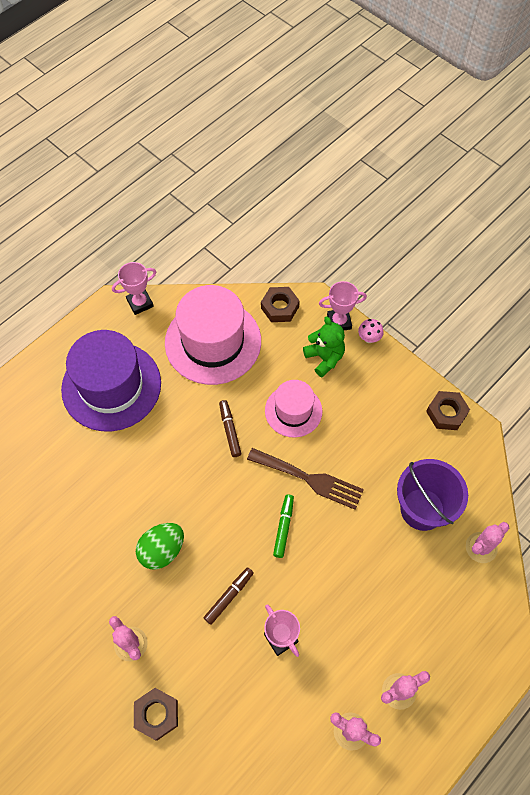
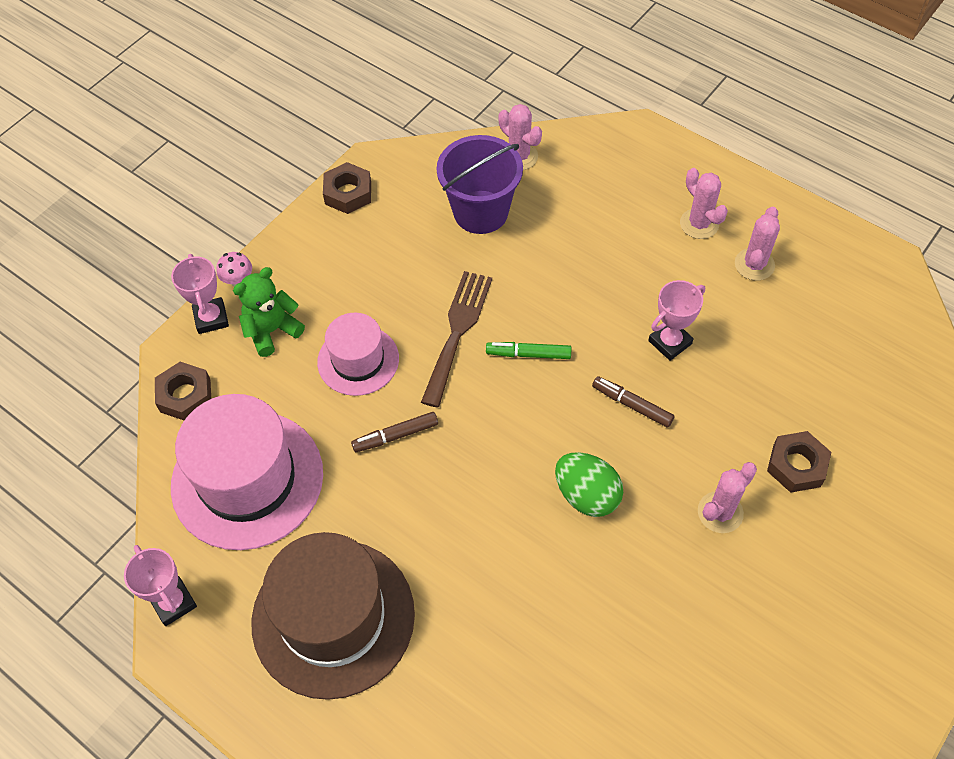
camera: 95 degrees left, 5 degrees down
purple hat [61,330,161,431] -> brown hat [252,532,415,700]

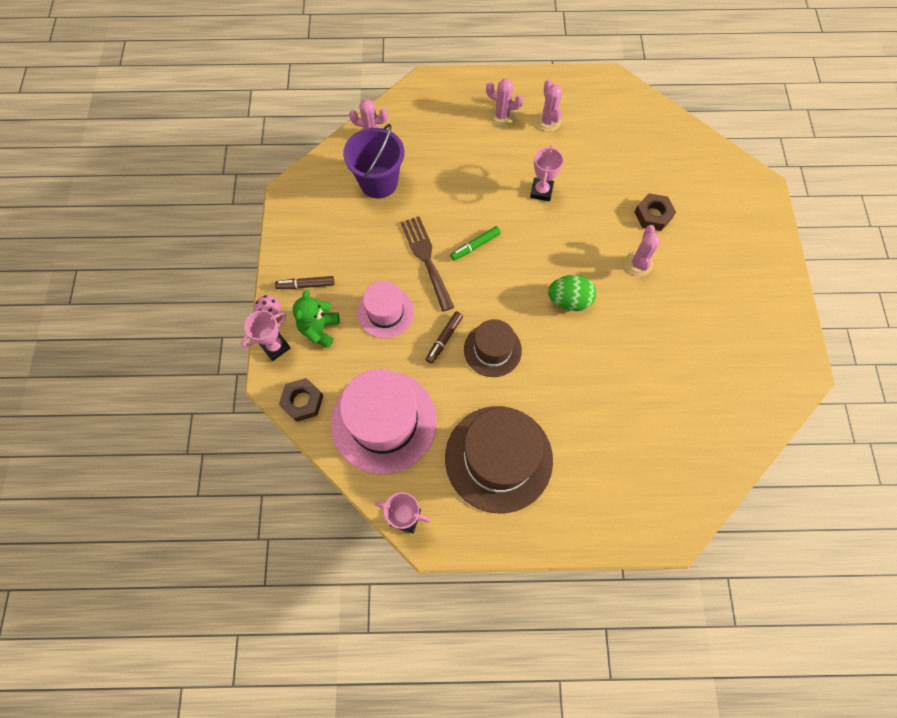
camera: 40 degrees left, 10 degrees up
pink trophy [171,254,229,334] -> pink trophy turned 75 degrees counterclockwise [241,310,291,361]
brown nut [323,162,371,214] -> none
brown marker [592,376,674,427] -> brown marker moved to [275,276,334,289]
none -> brown hat [464,319,522,377]

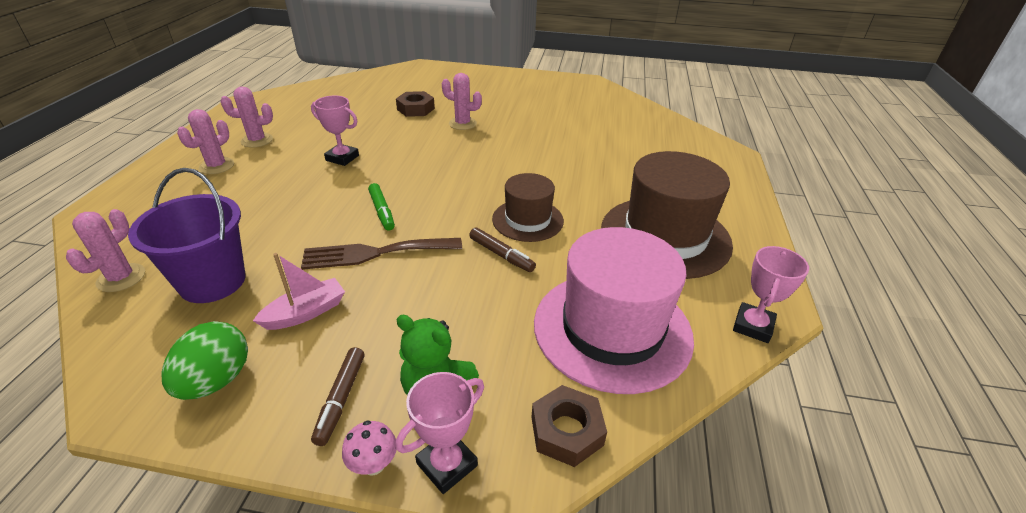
camera: 80 degrees left, 30 degrees down
pink trophy [241,310,291,361] -> pink trophy turned 75 degrees clockwise [395,372,484,494]
pink hat [357,281,414,338] -> none
green egg [548,275,596,311] -> green egg moved to [161,321,248,400]
none -> pink boat [253,253,345,330]

